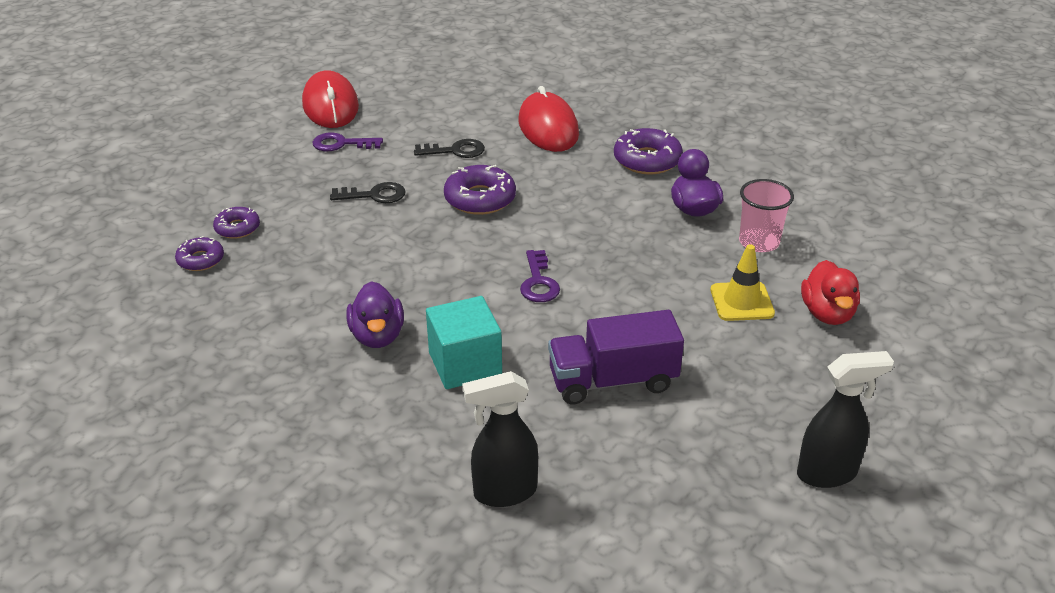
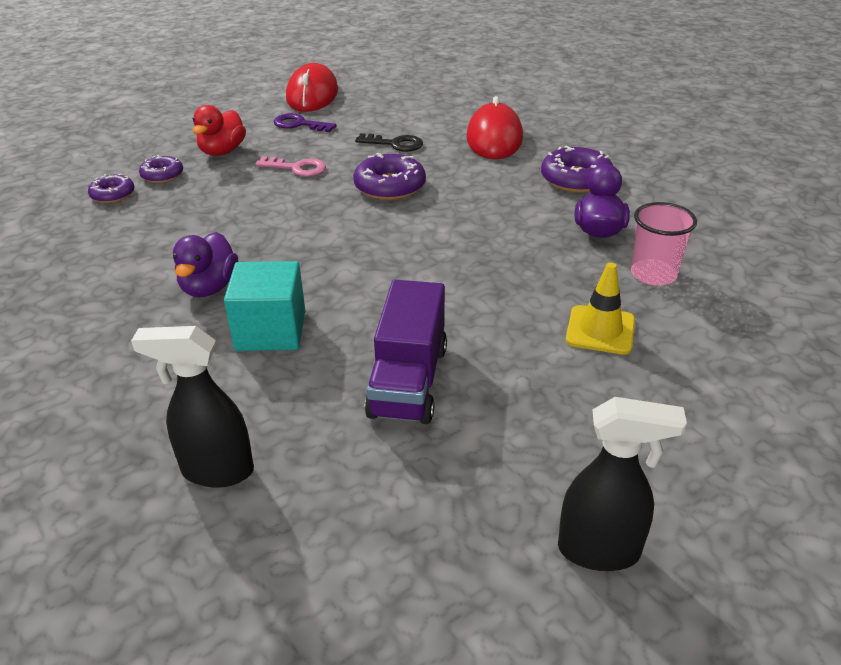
camera: 20 degrees right, 0 degrees up
black key [330,182,406,203] -> pink key [255,156,326,177]
purple key [520,250,560,302] -> none
purple truck [548,310,684,404] -> purple truck turned 90 degrees counterclockwise [365,280,447,424]
red duck [801,260,860,325] -> red duck moved to [192,105,246,156]

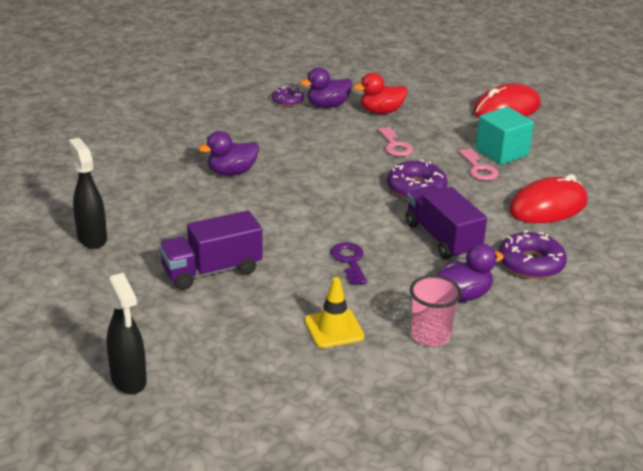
camera: 55 degrees right, 5 degrees down
purple donut [139,155,183,183] -> purple duck [300,67,352,108]
turquoise cube [224,261,305,351] -> turquoise cube moved to [476,107,534,165]
purple key [274,113,337,132] -> purple key moved to [331,242,367,285]
black key [355,133,423,152] -> pink key [459,149,499,181]
none -> purple truck [405,185,487,260]

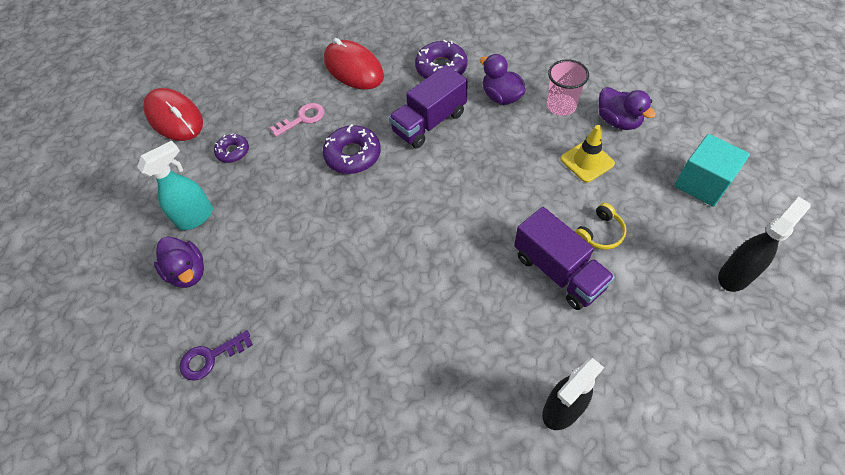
camera: 100 degrees left, 25 degrees up
purple duck [198,131,259,176] -> purple duck moved to [599,87,656,130]
purple donut [272,86,304,107] -> purple donut moved to [214,134,249,163]
purple key [331,242,367,285] -> purple key moved to [180,330,253,381]
red duck [353,73,407,114] -> turquoise spray bottle [137,140,213,230]
pink key [378,127,413,157] -> none
turquoise cube [476,107,534,165] -> turquoise cube moved to [674,134,750,207]
none -> yellow headphones [575,203,627,250]

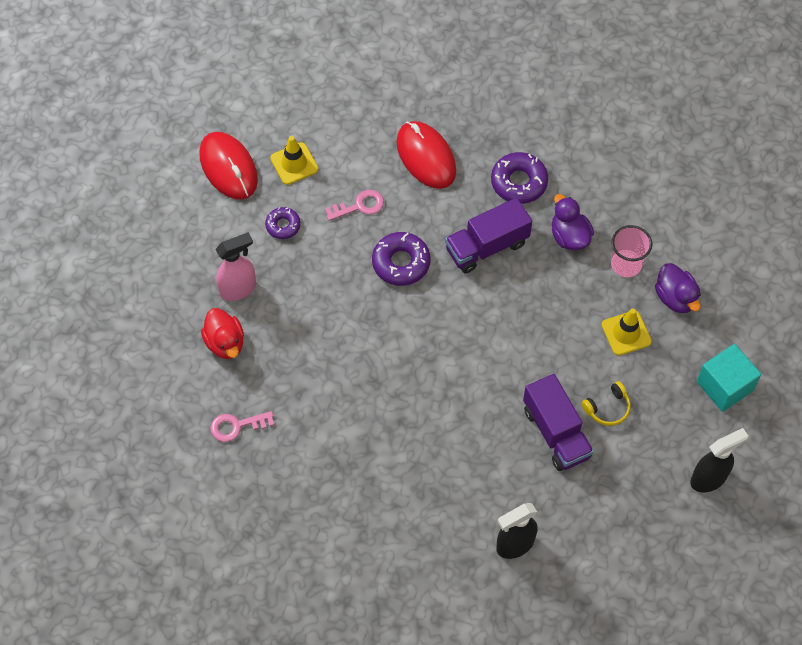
camera: 10 degrees right, 5 degrees up
turquoise spray bottle [137,140,213,230] -> pink spray bottle [215,232,256,301]
purple duck [154,236,204,288] -> red duck [201,308,244,359]
purple key [180,330,253,381] -> pink key [210,411,274,442]
none -> yellow traffic cone [270,136,318,185]

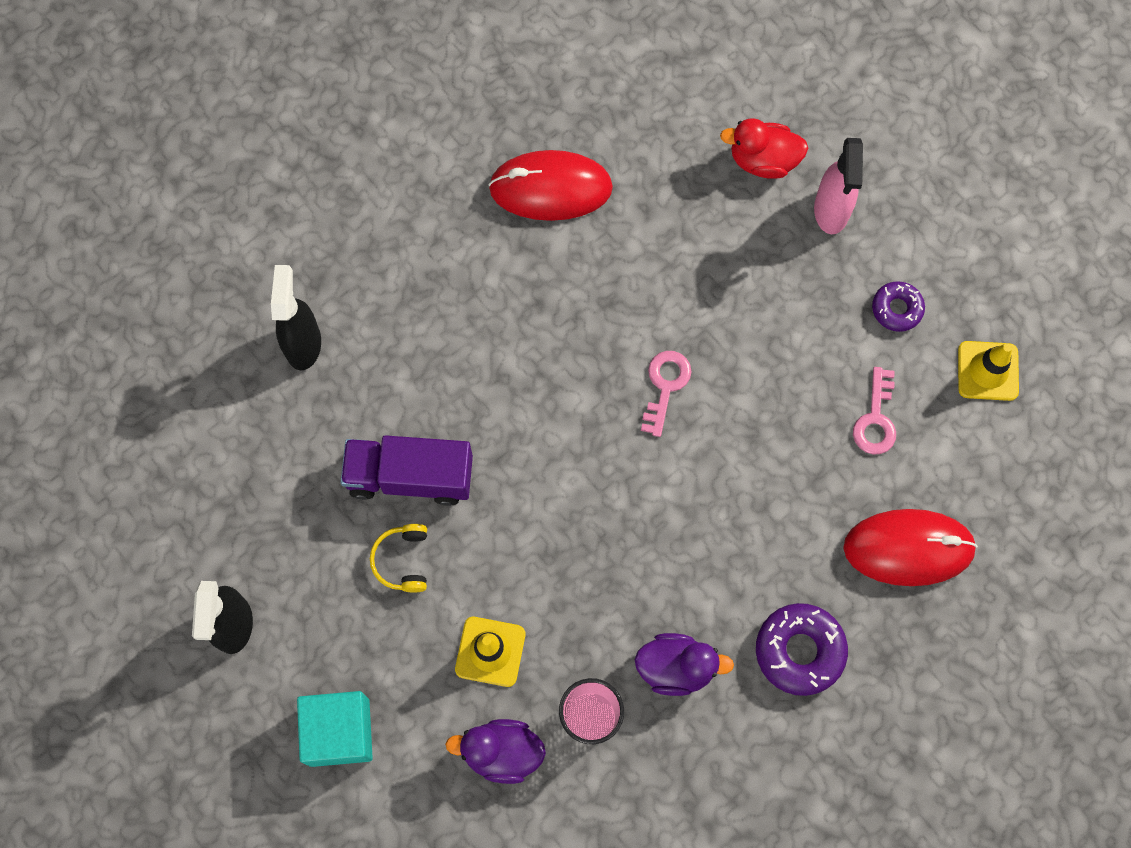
camera: 120 degrees right, 10 degrees up
red mouse [199,132,258,200] -> red mouse moved to [488,150,613,221]
pink key [210,411,274,442] -> pink key moved to [641,351,692,437]
purple donut [372,232,431,286] -> none
purple truck [445,198,532,274] -> none

